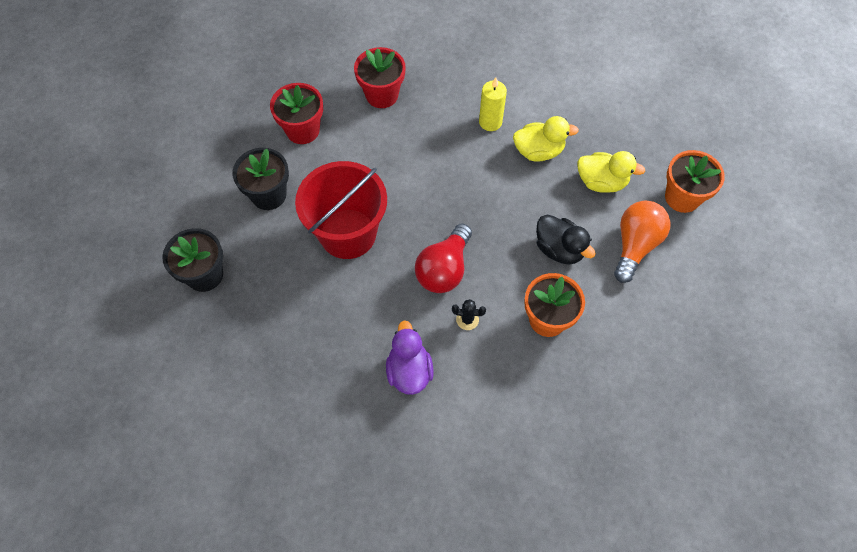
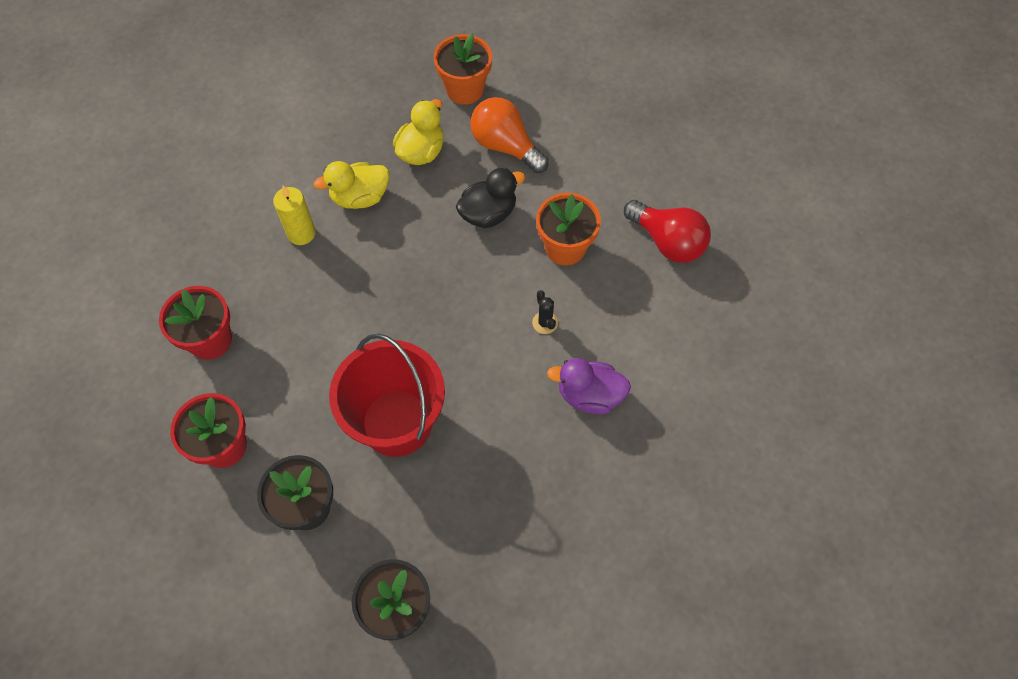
camera: 75 degrees left, 0 degrees up
red light bulb [415,224,472,293] -> red light bulb moved to [624,200,711,263]
black cactus [452,299,486,330] -> black cactus turned 45 degrees counterclockwise [532,290,558,334]
yellow duck [513,116,579,162] -> yellow duck turned 120 degrees counterclockwise [313,161,389,209]

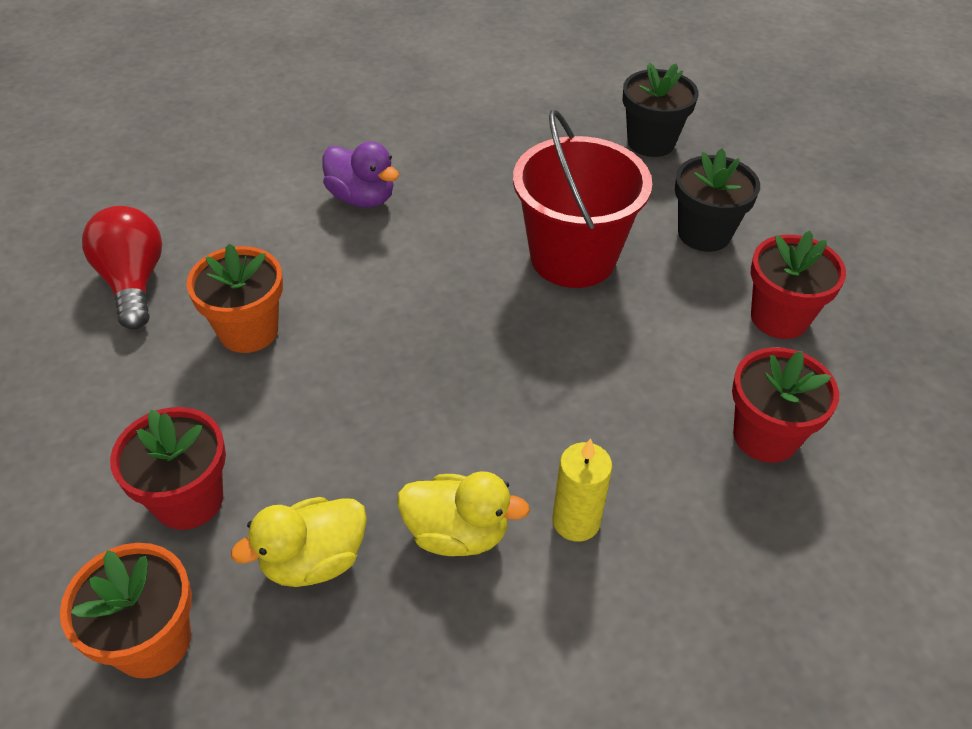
camera: 150 degrees left, 15 degrees down
black duck [456,168,525,228] -> none
orange light bulb [470,97,549,173] -> red flower pot [110,407,226,530]
black cactus [532,290,558,334] -> none

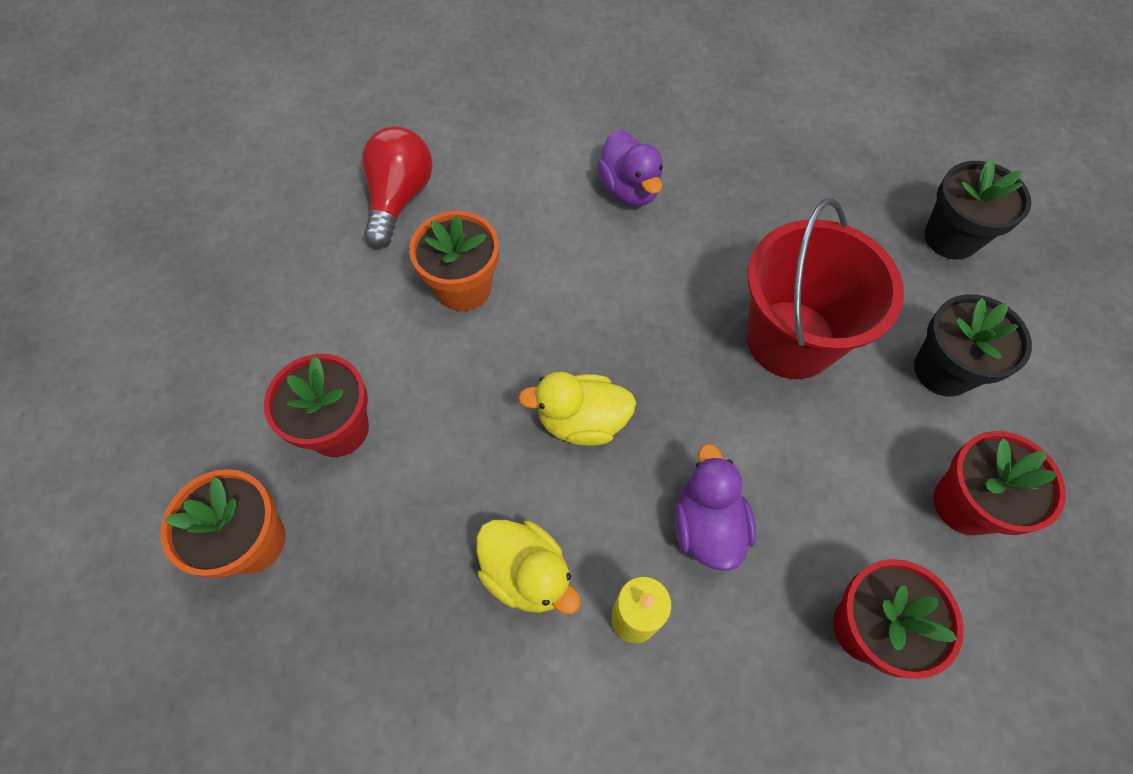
camera: 30 degrees right, 15 degrees up
yellow duck [231,497,367,587] -> yellow duck moved to [518,372,636,446]
none -> purple duck [674,443,756,571]

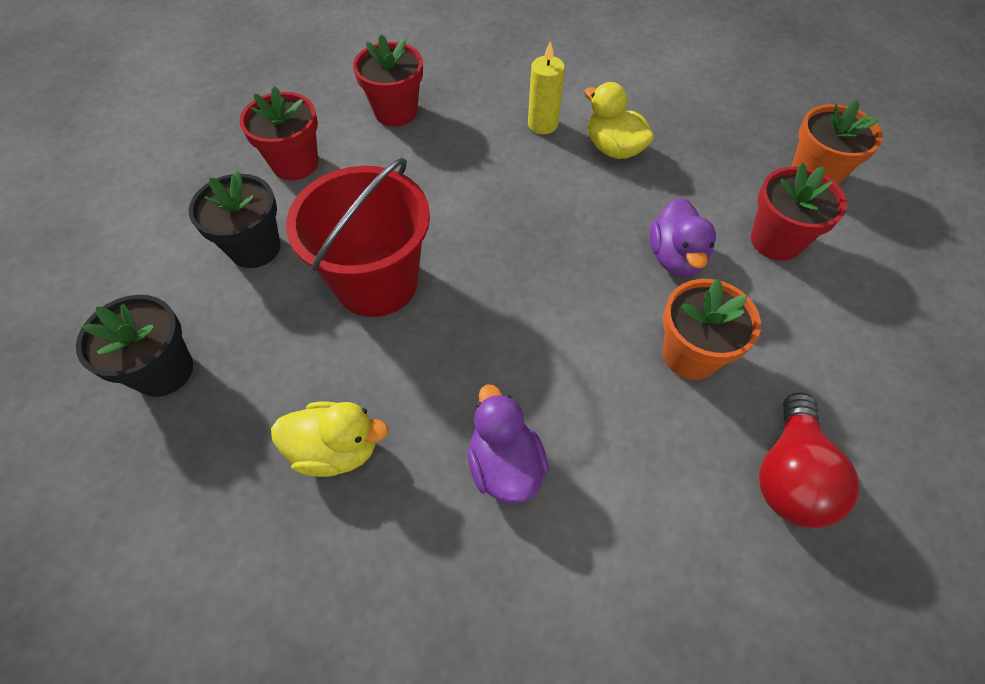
camera: 175 degrees left, 5 degrees down
yellow duck [518,372,636,446] -> yellow duck moved to [271,402,389,477]
purple duck [674,443,756,571] -> purple duck moved to [649,197,716,277]

